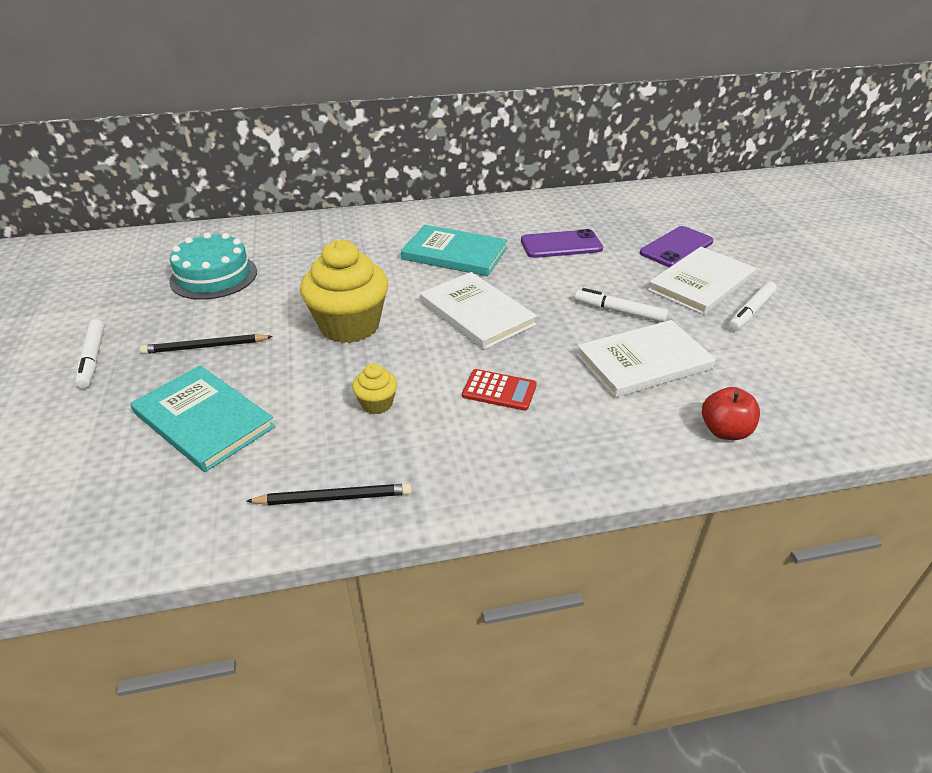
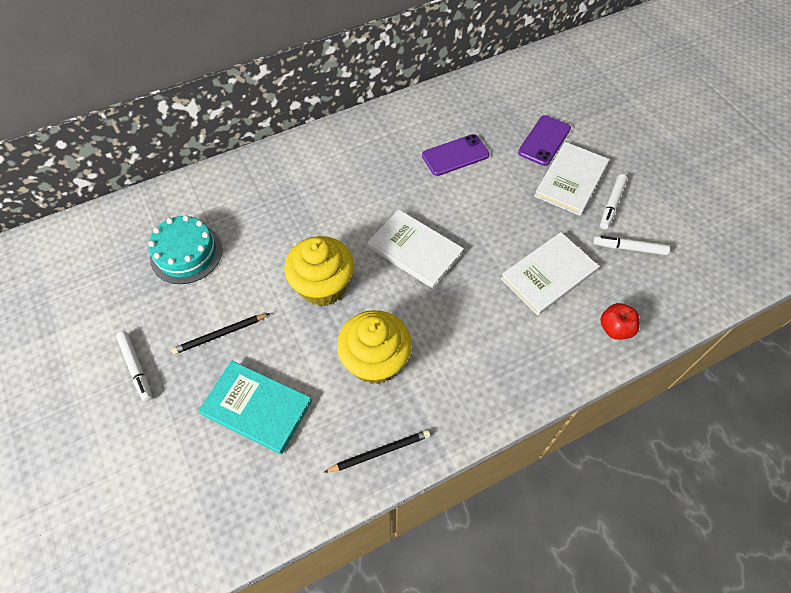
camera: 15 degrees left, 20 degrees up
yellow cupcake [352,363,397,414] -> yellow cupcake [337,310,412,384], size x2.19
turquoise book [401,225,508,276] -> none
red calculator [462,369,537,411] -> none
white marker [575,288,669,322] -> white marker moved to [593,236,670,255]

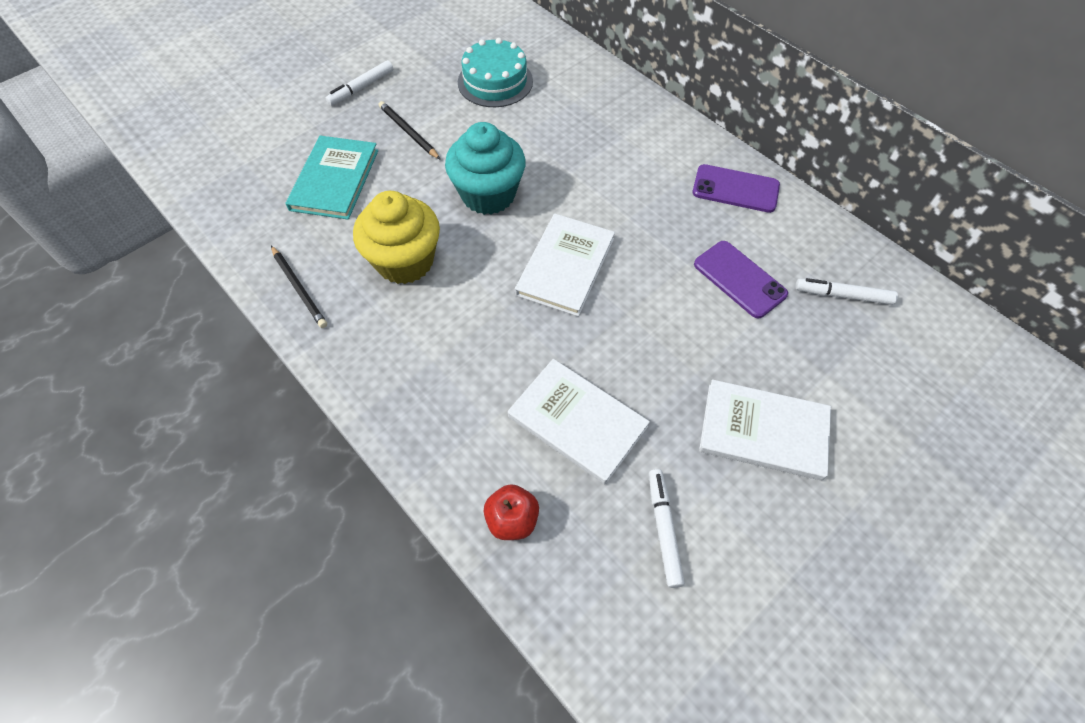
camera: 75 degrees right, 0 degrees up
yellow cupcake [284,236,354,306] -> turquoise cupcake [445,122,526,215]
purple phone [518,115,571,166] -> purple phone moved to [692,164,780,213]
white marker [600,174,627,229] -> white marker moved to [795,278,898,305]

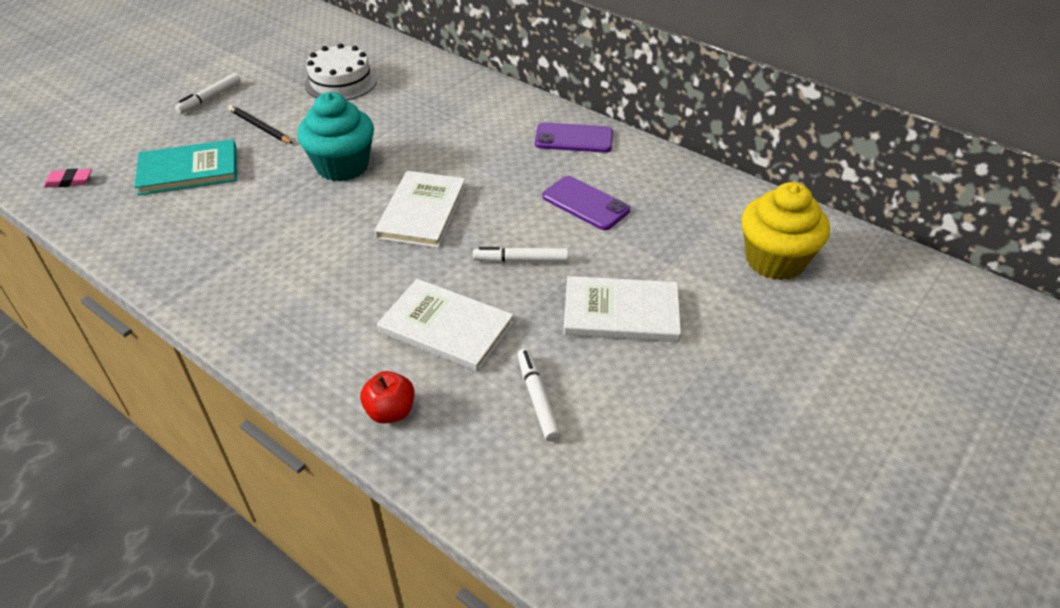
camera: 10 degrees left, 15 degrees down
black pencil [271,246,327,328] -> none
turquoise book [286,136,378,220] -> turquoise book turned 75 degrees clockwise [134,139,237,195]
yellow cupcake [353,191,440,284] -> yellow cupcake moved to [741,182,830,280]
turquoise cake [458,38,533,107] -> white cake [304,43,377,100]
white marker [795,278,898,305] -> white marker moved to [473,247,568,262]
none -> pink eraser [43,169,92,188]

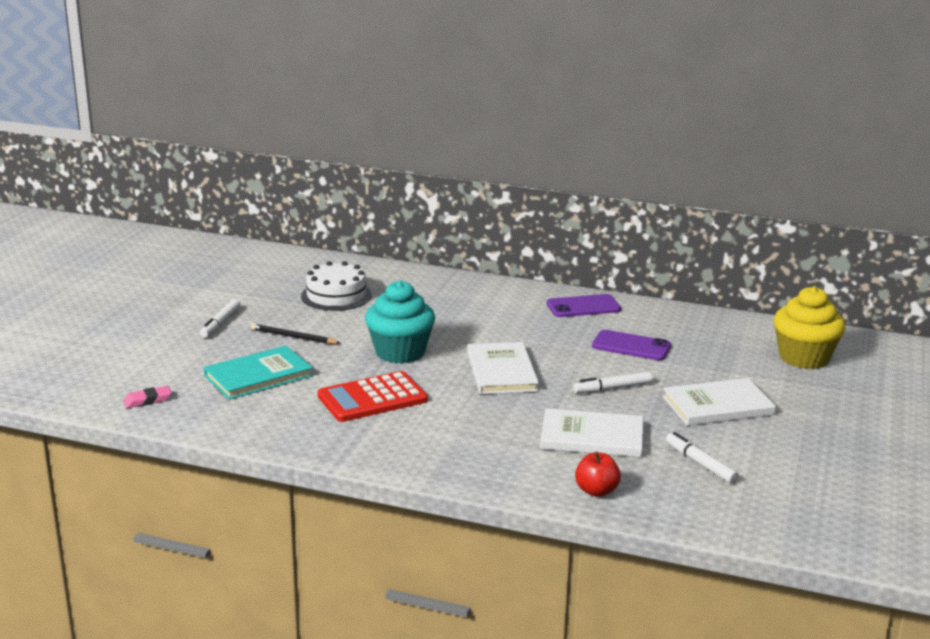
camera: 20 degrees left, 20 degrees down
none -> red calculator [317,371,428,422]

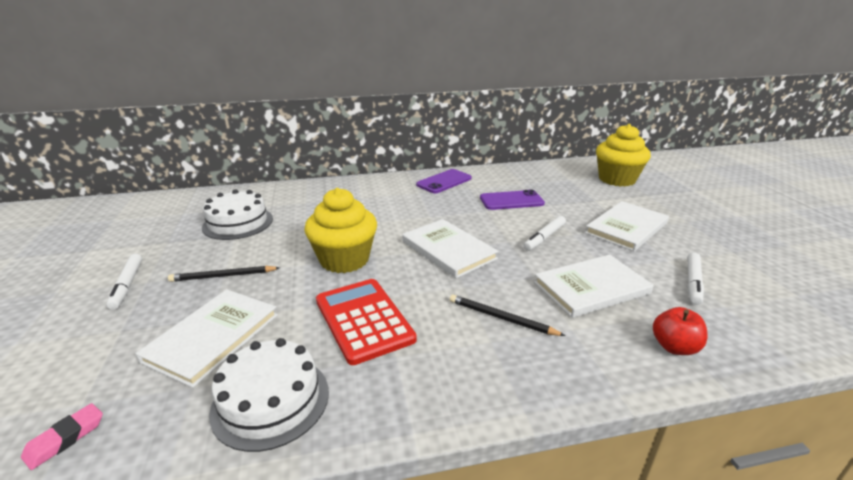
camera: 30 degrees left, 5 degrees up
turquoise book [204,346,313,400] -> white book [135,289,278,388]
red calculator [317,371,428,422] -> red calculator turned 120 degrees clockwise [316,279,417,365]
turquoise cupcake [365,280,435,364] -> yellow cupcake [304,188,377,273]
white marker [666,432,739,484] -> white marker turned 90 degrees counterclockwise [687,252,704,305]
none -> white cake [209,338,329,452]
none -> black pencil [450,295,565,336]

